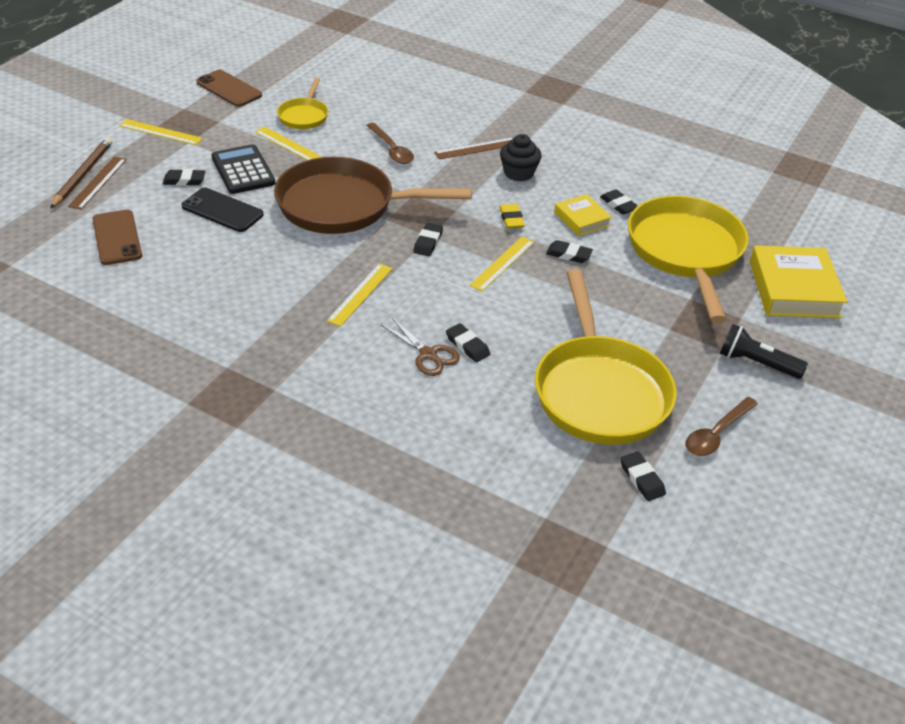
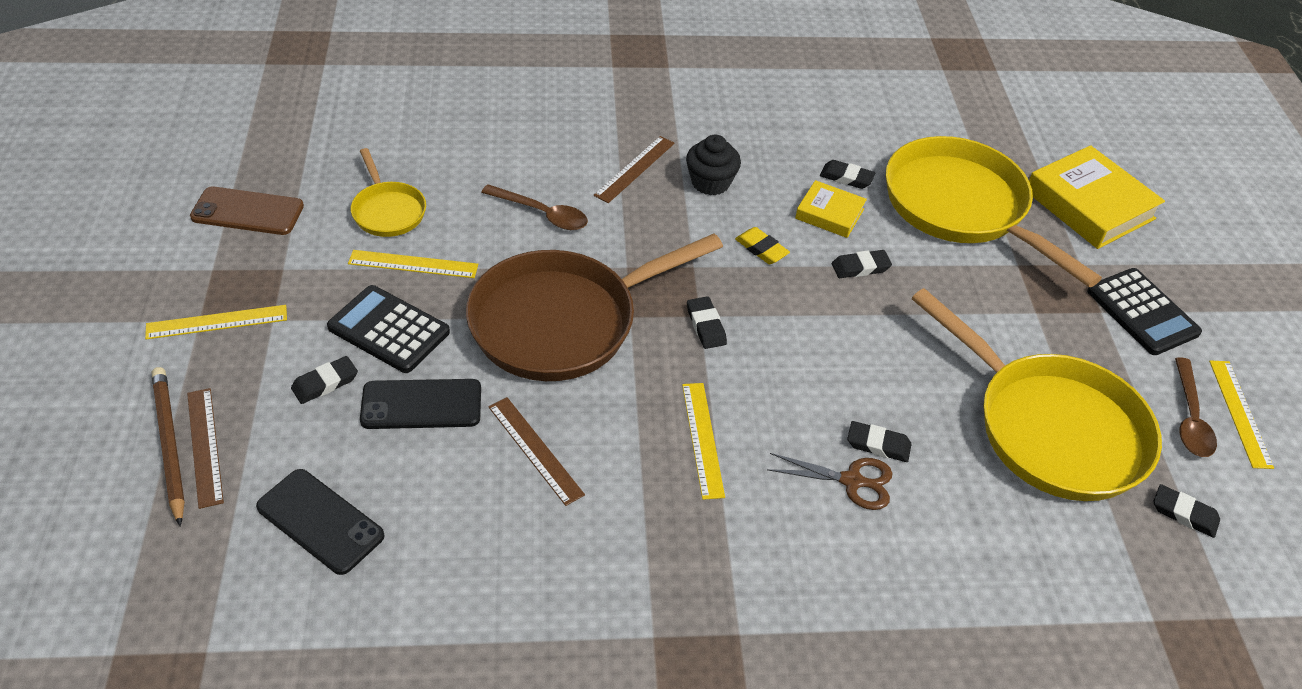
camera: 35 degrees left, 5 degrees up
brown phone [93,210,142,265] -> black phone [256,469,385,575]
yellow ruler [469,236,535,292] -> yellow ruler moved to [1209,360,1274,469]
black flashlight [720,324,808,379] -> black calculator [1087,268,1202,355]
none -> brown ruler [489,397,585,506]

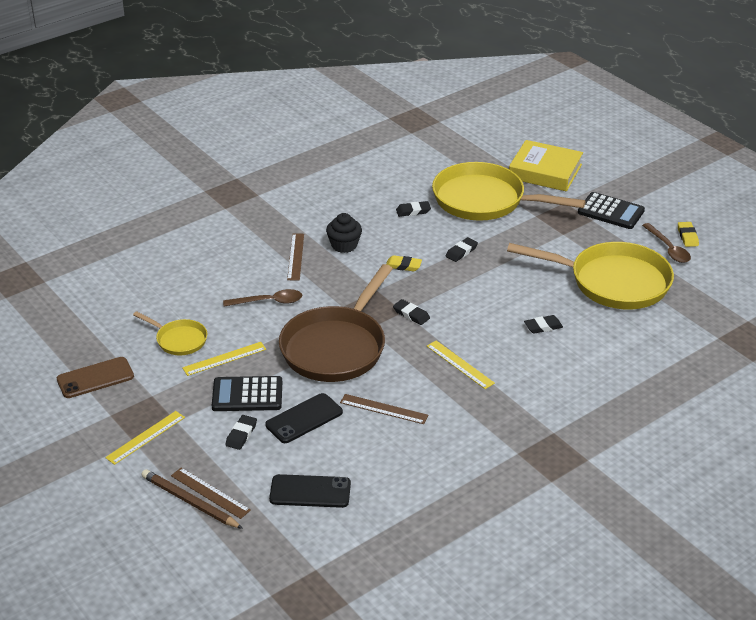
camera: 30 degrees left, 10 degrees down
brown scissors [767,453,893,510] -> none
yellow book [795,180,867,238] -> none
black eraser [1154,484,1220,538] -> none
yellow ruler [1209,360,1274,469] -> yellow eraser [678,222,699,247]

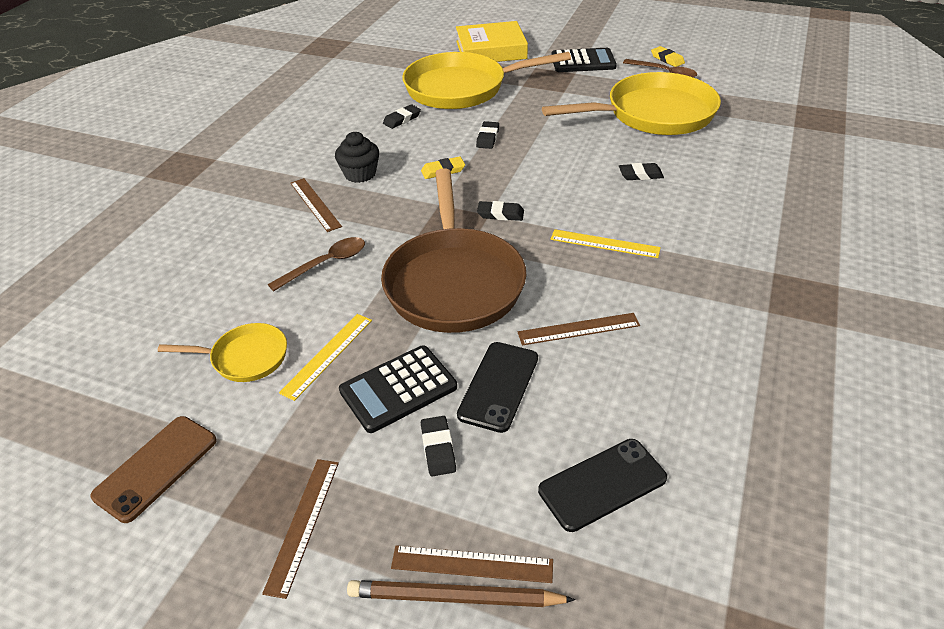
camera: 30 degrees left, 5 degrees up
yellow ruler [105,411,185,465] -> brown ruler [262,459,339,599]
black eraser [524,315,563,334] -> black eraser turned 45 degrees clockwise [619,163,664,180]

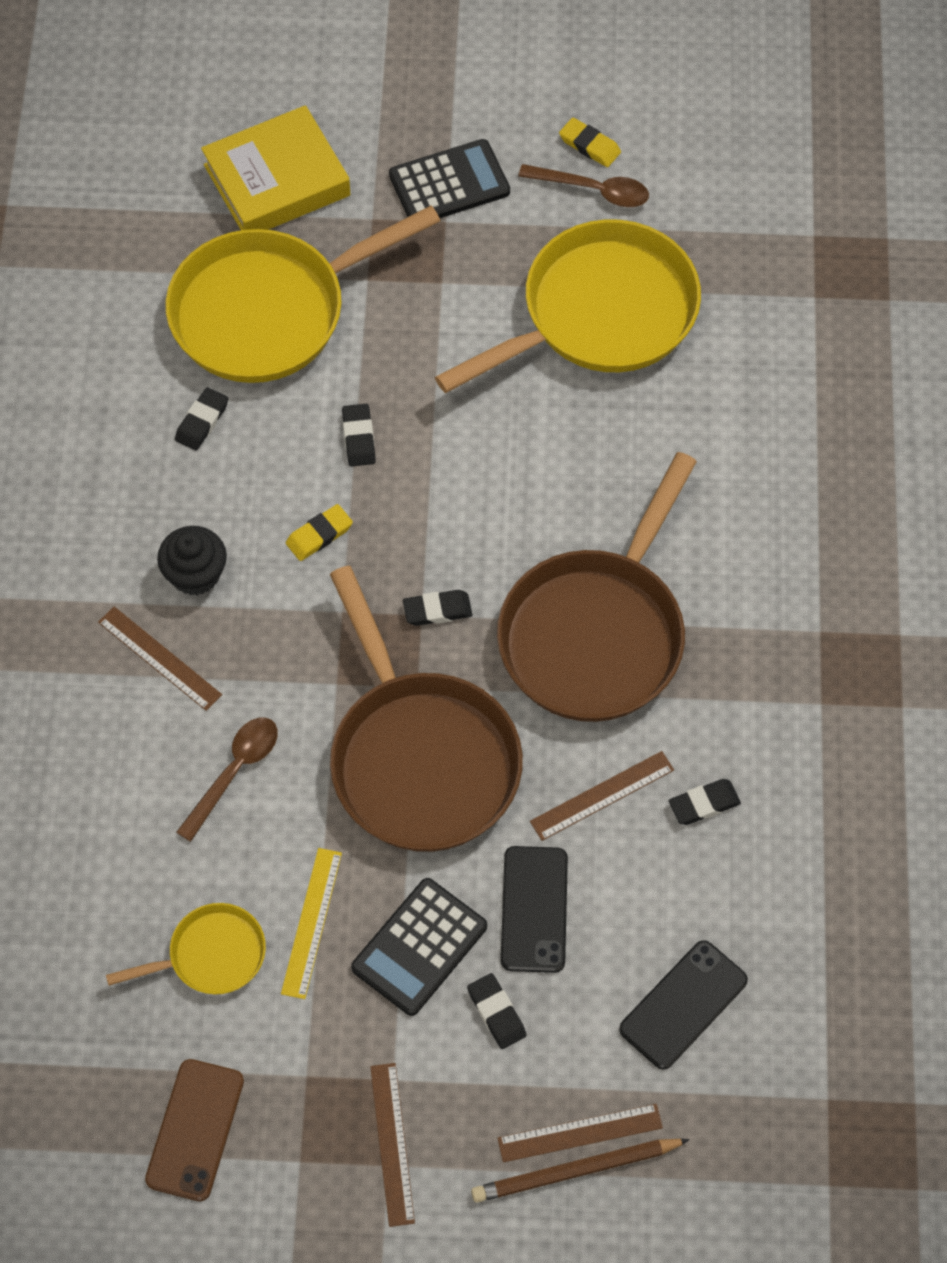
camera: 20 degrees left, 20 degrees up
yellow ruler [551,229,661,258] -> brown pan [497,452,697,722]
black eraser [619,163,664,180] -> black eraser moved to [668,779,741,825]

